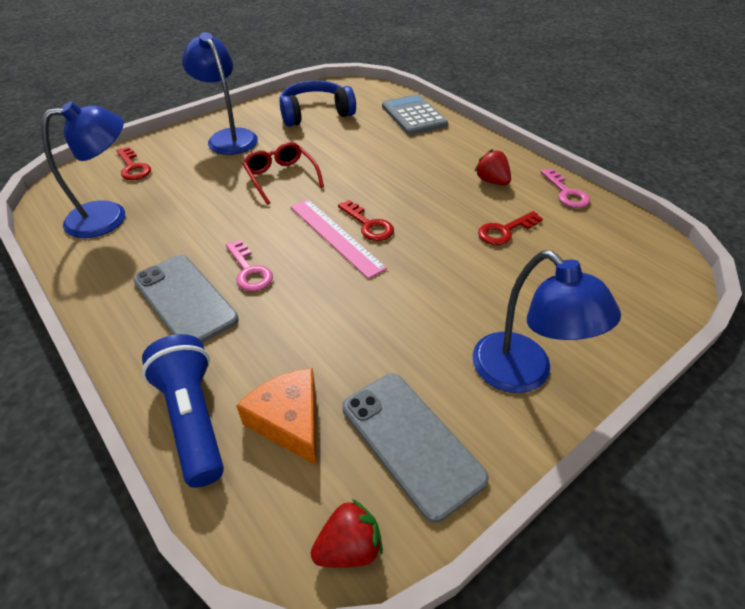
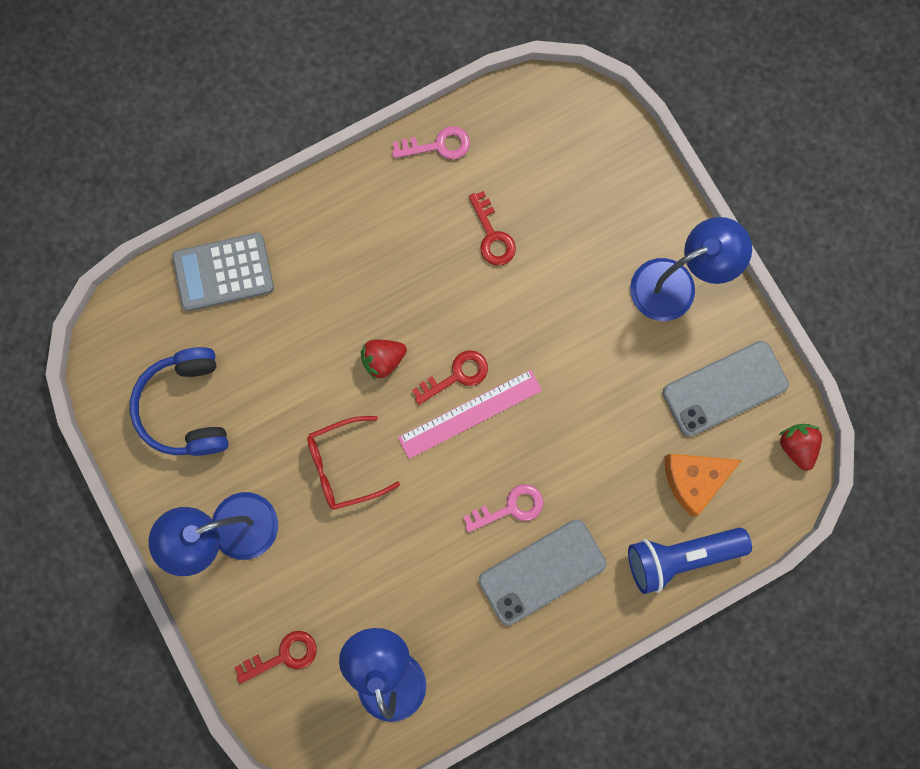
camera: 80 degrees left, 35 degrees up
red strawberry [474,149,511,185] -> red strawberry moved to [361,339,407,380]

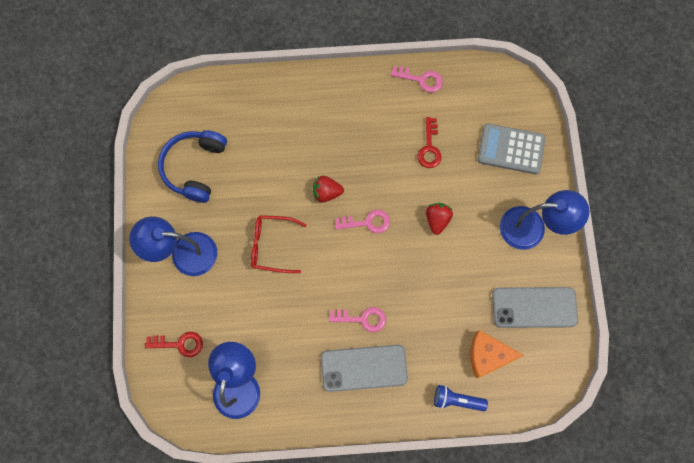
camera: 25 degrees right, 5 degrees down
grey calculator [172,233,274,311] -> grey calculator moved to [478,123,545,174]
pink ruler [398,370,542,459] -> none
red key [412,350,488,405] -> pink key [335,210,390,233]
blue flashlight [628,528,752,594] -> blue flashlight [434,385,488,411], size x0.62
red strawberry [779,424,822,471] -> red strawberry moved to [426,203,453,235]

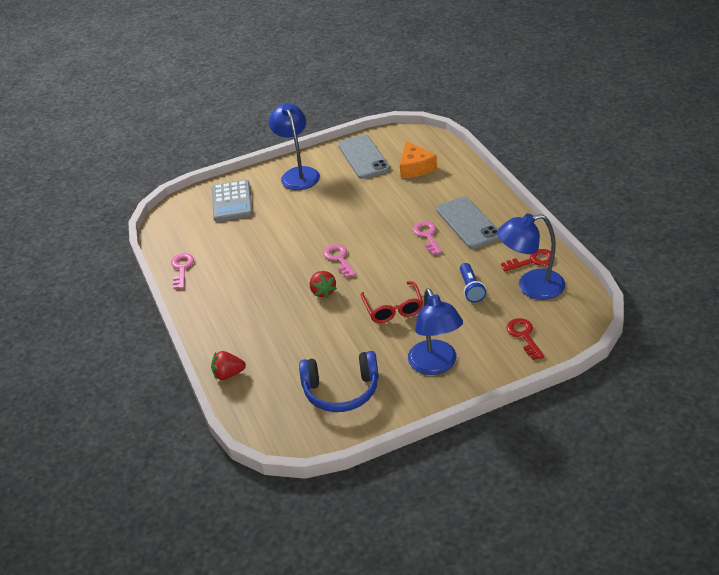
camera: 105 degrees left, 35 degrees down
red key [418,117,441,168] -> red key moved to [501,249,555,271]
red strawberry [426,203,453,235] -> red strawberry moved to [211,351,246,380]
blue flashlight [434,385,488,411] -> blue flashlight moved to [460,263,486,303]

